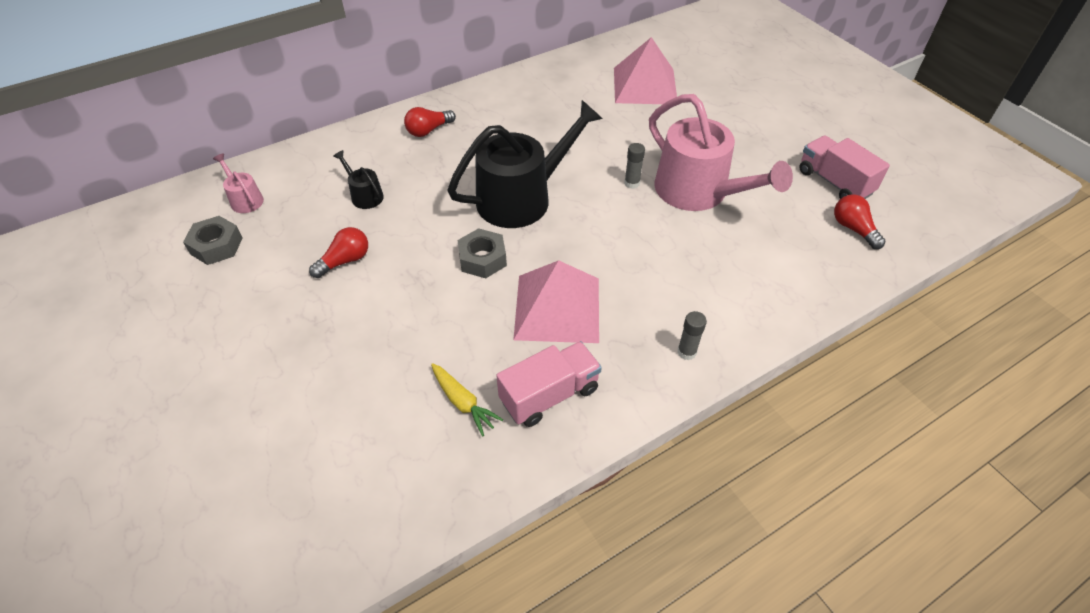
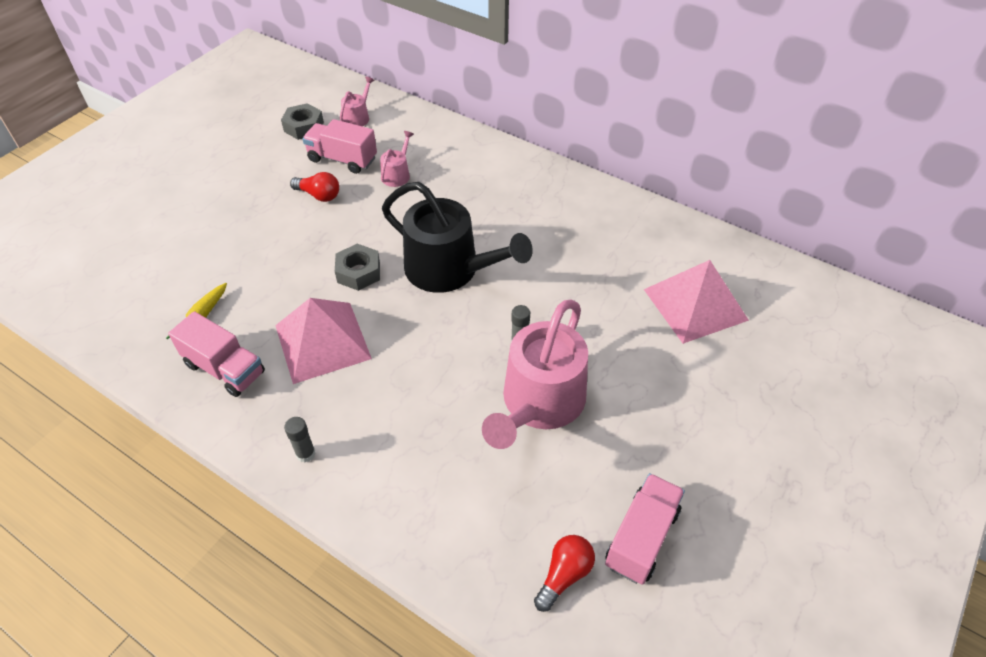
camera: 65 degrees right, 0 degrees up
black watering can [333,150,384,209] -> pink watering can [380,131,414,187]
red light bulb [404,107,456,137] -> none
none -> pink truck [302,119,377,174]

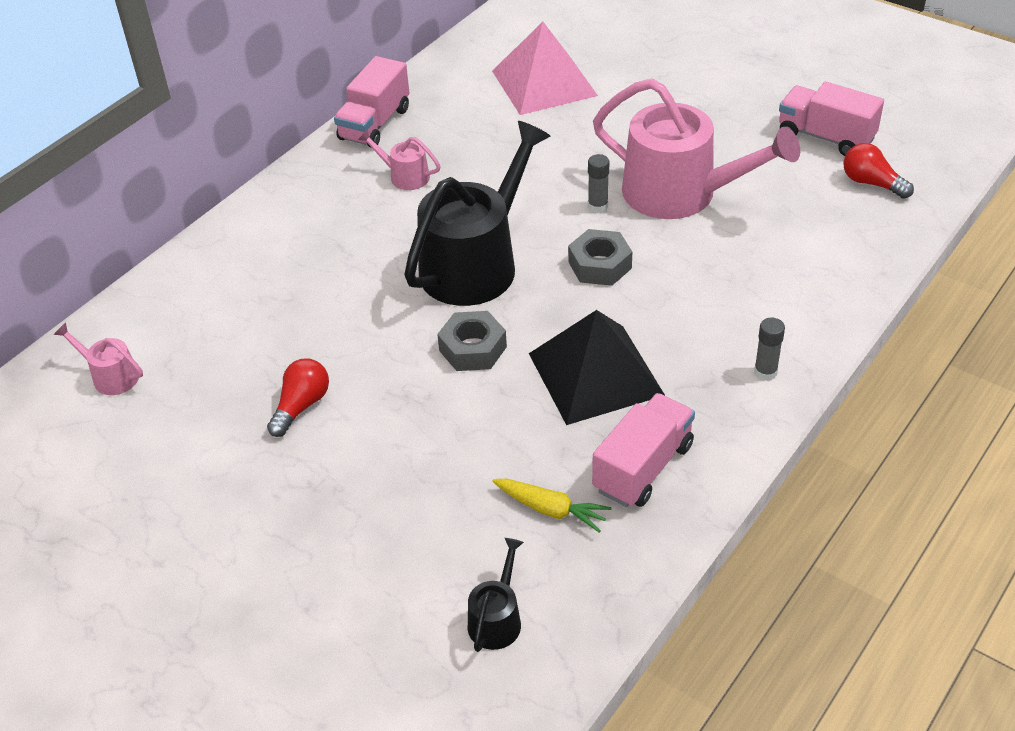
camera: 85 degrees left, 5 degrees down
pink pyramid [275,298,372,384] -> black pyramid [529,310,665,425]
grey nut [281,103,324,140] -> grey nut moved to [568,229,632,286]
pink truck [302,119,377,174] -> pink truck moved to [334,56,409,148]
pink watering can [380,131,414,187] -> pink watering can moved to [358,129,441,190]
none -> black watering can [468,538,524,652]

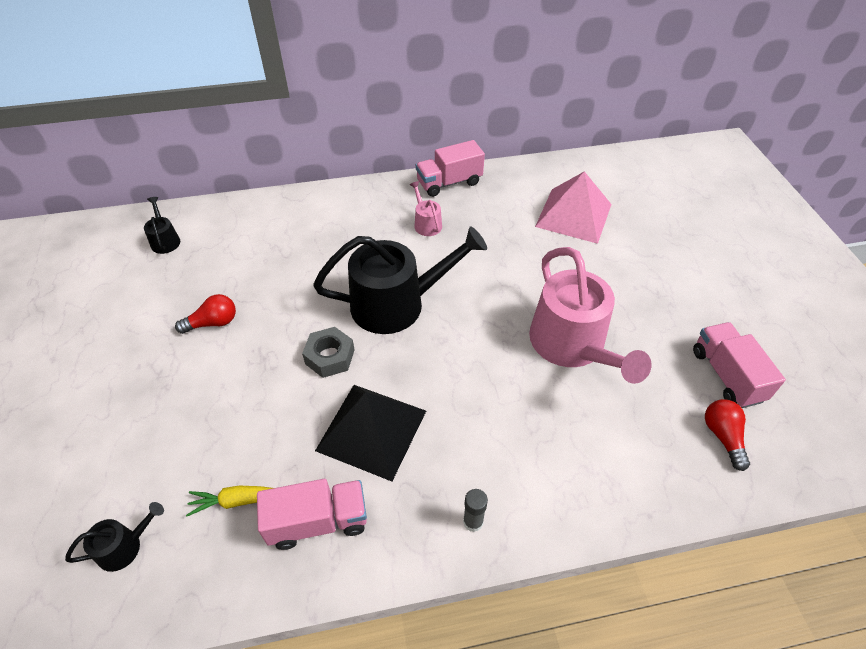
camera: 40 degrees right, 5 degrees up
pink watering can [54,323,143,395] -> black watering can [144,197,180,254]
yellow carrot [492,479,612,533] -> yellow carrot turned 105 degrees clockwise [186,486,272,516]
grey nut [568,229,632,286] -> none
grey glue stick [588,154,609,213] -> none

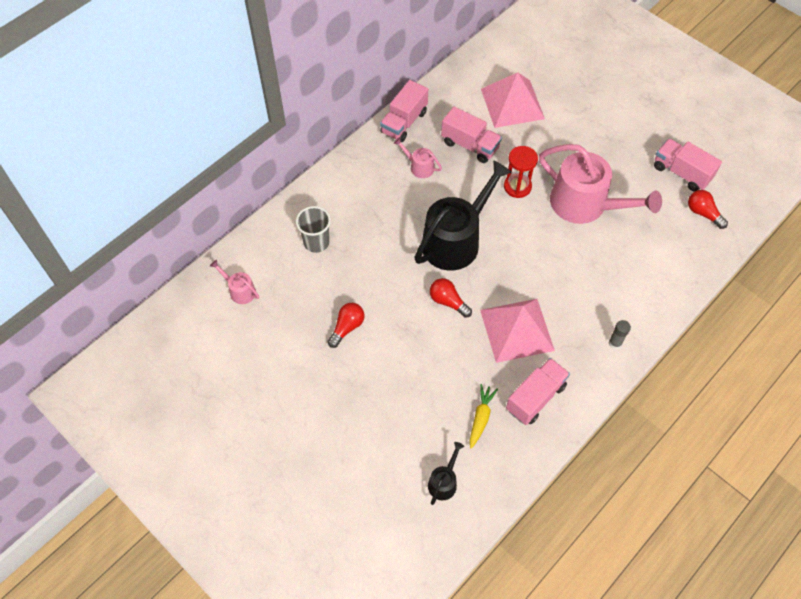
camera: 35 degrees left, 10 degrees up
black watering can [144,197,180,254] -> pink watering can [210,260,259,304]
yellow carrot [186,486,272,516] -> yellow carrot turned 150 degrees clockwise [470,384,498,449]
grey nut [302,327,354,378] -> red light bulb [430,278,472,318]
black pyramid [315,385,426,481] -> pink pyramid [480,299,555,363]
none -> grey cup [296,206,331,253]
none -> pink truck [441,107,502,163]
none -> red hourglass [504,146,538,198]

